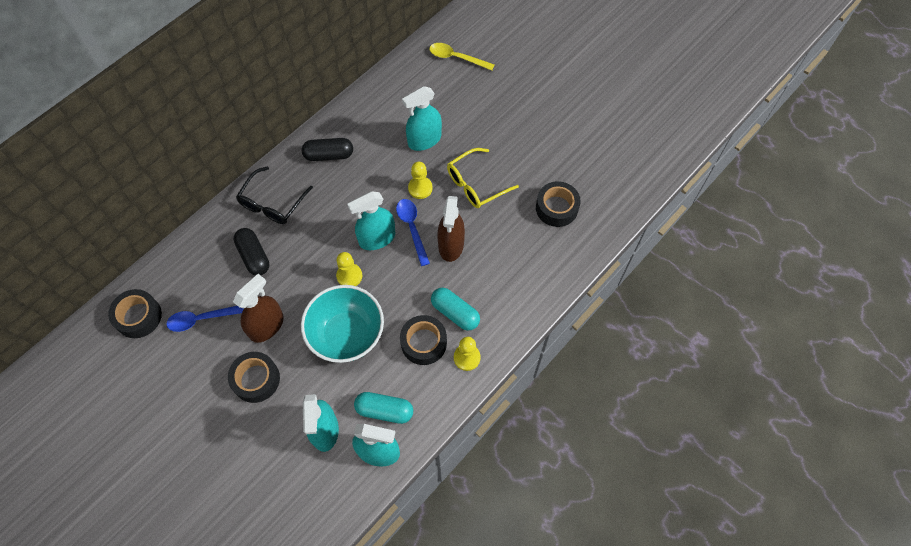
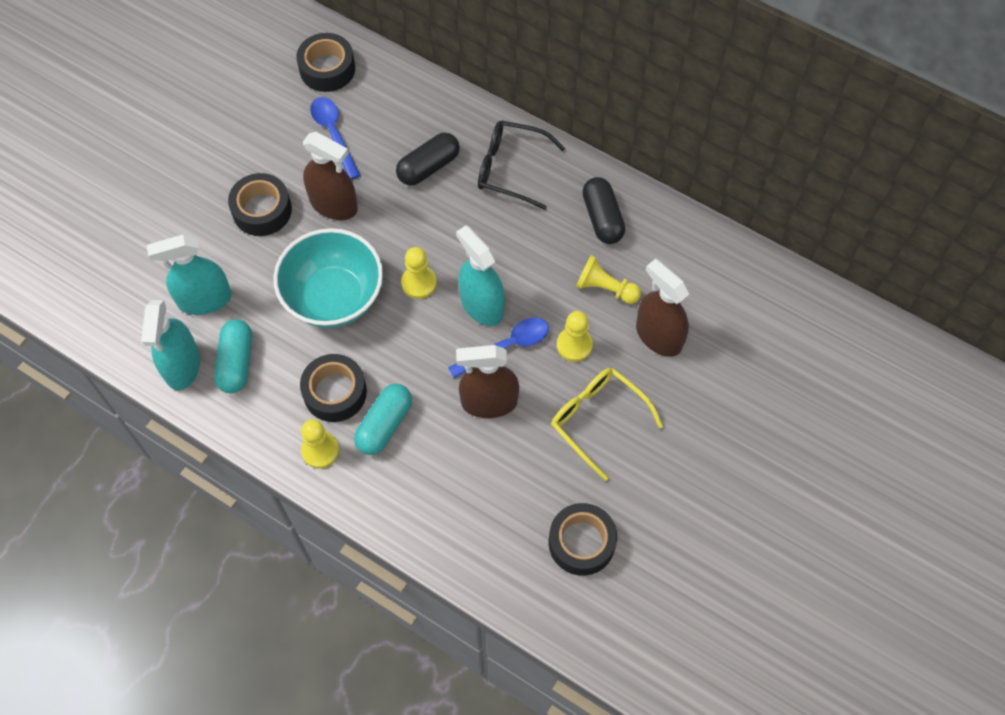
camera: 80 degrees right, 0 degrees up
turquoise spray bottle [402,86,442,151] -> brown spray bottle [636,259,689,357]
yellow spoon [429,43,494,71] -> none
none -> yellow pawn [576,255,641,304]

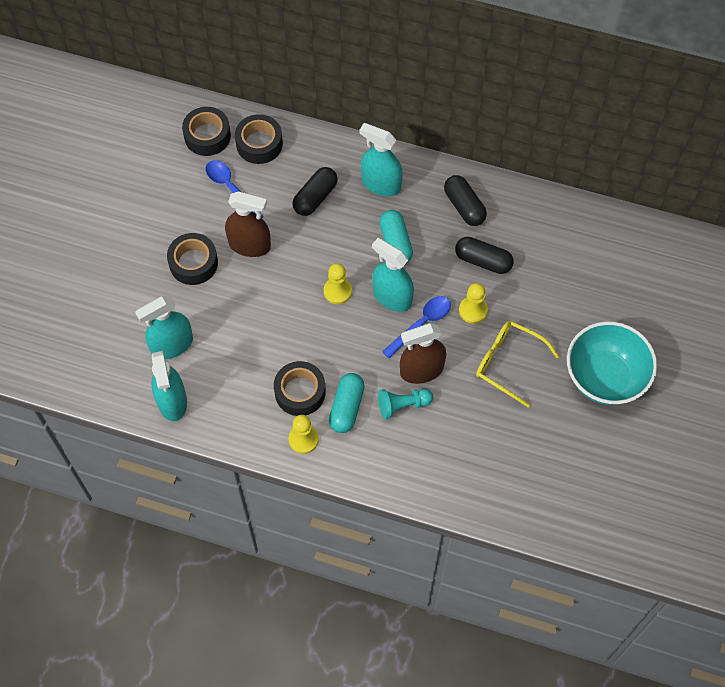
camera: 15 degrees left, 0 degrees up
turquoise capsule [214,319,252,393] -> turquoise capsule moved to [379,210,413,263]
turquoise bowl [273,228,383,328] -> turquoise bowl moved to [567,321,657,405]
black glasses [478,120,565,210] -> turquoise spray bottle [359,123,403,196]
black tape [549,503,617,576] -> black tape moved to [235,114,283,164]
yellow pawn [576,255,641,304] -> black capsule [455,237,514,274]
brown spray bottle [636,259,689,357] -> none
none -> turquoise pawn [378,389,433,419]

